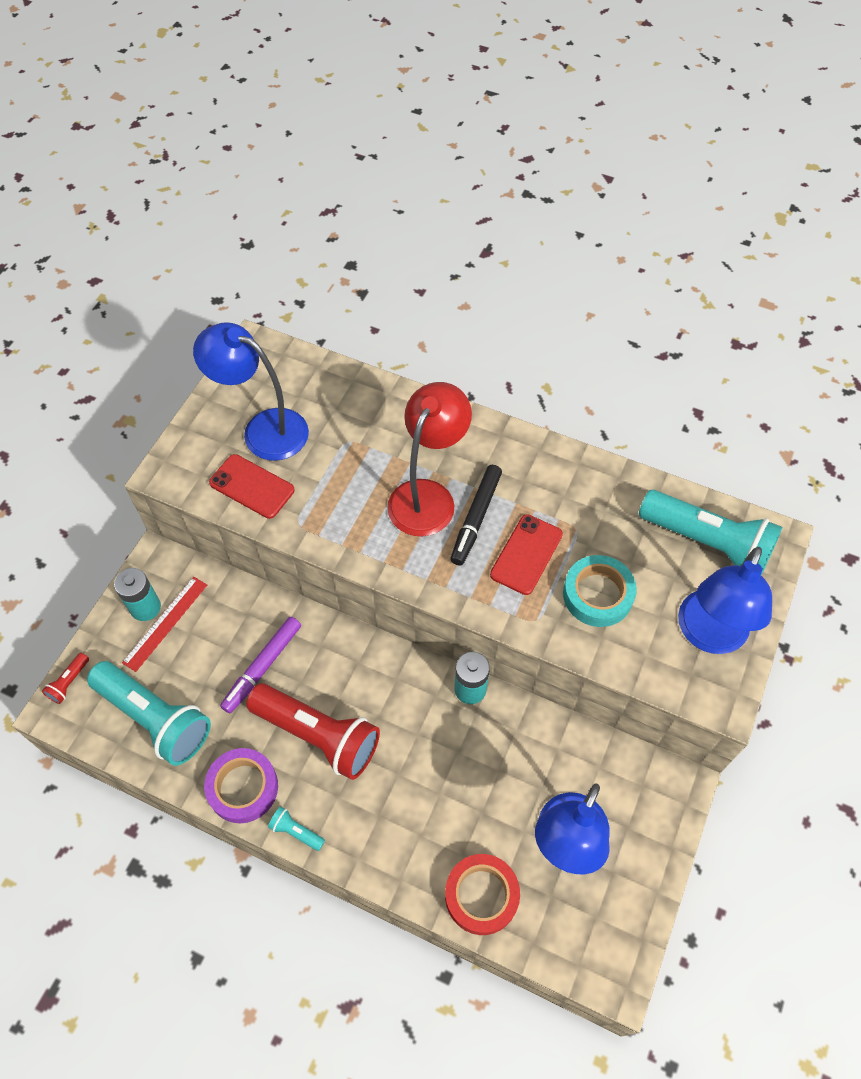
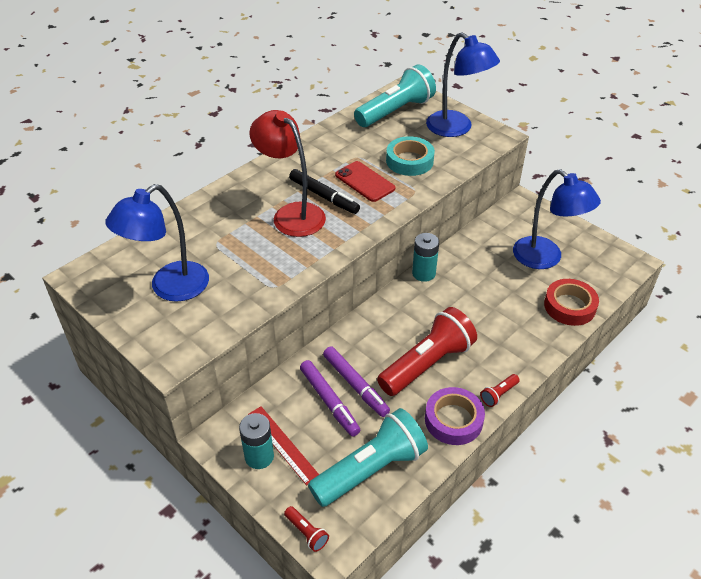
camera: 70 degrees left, 15 degrees down
red phone [209,454,295,519] -> none
turquoise flashlight [268,806,325,851] -> red flashlight [480,374,520,407]
none -> purple marker [300,360,360,437]

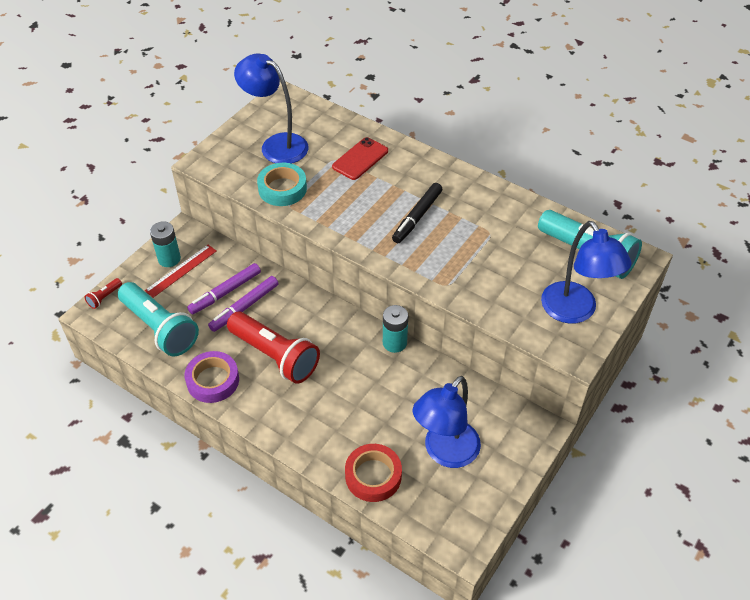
camera: 80 degrees right, 5 degrees up
red lamp [249,110,326,237] -> none
red phone [335,161,395,202] -> red phone moved to [332,137,388,180]
turquoise tape [386,136,435,176] -> turquoise tape moved to [257,163,307,206]
blue lamp [426,32,500,137] -> blue lamp turned 60 degrees counterclockwise [541,221,632,324]
red flashlight [480,374,520,407] -> none

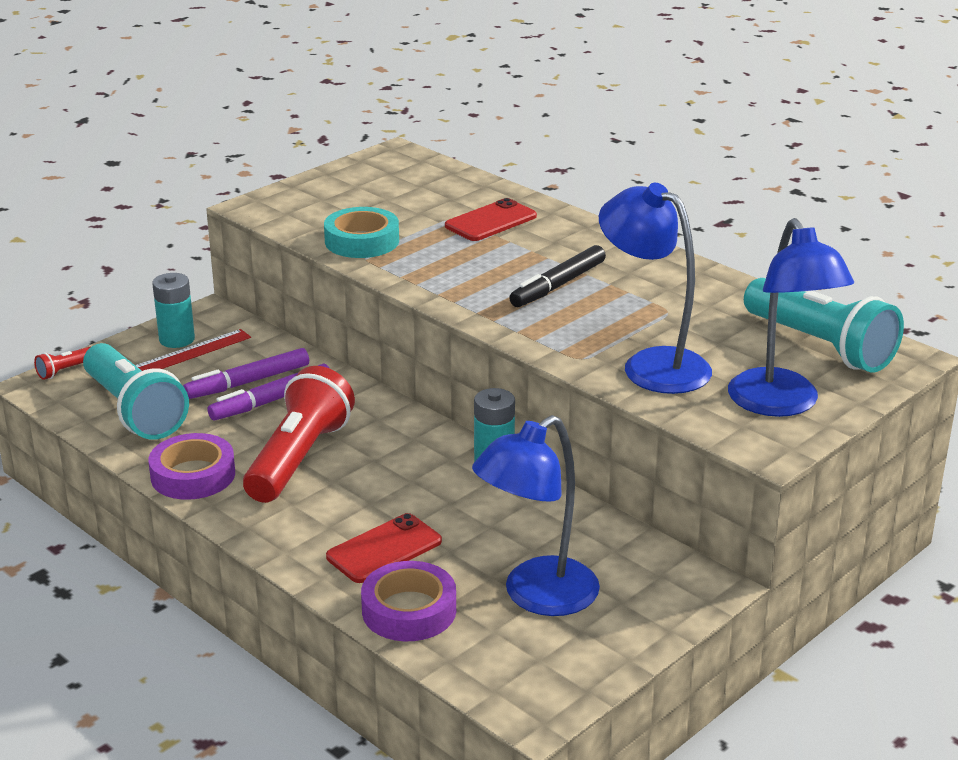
camera: 10 degrees right, 20 degrees down
red flashlight [227,312,320,384] -> red flashlight turned 120 degrees counterclockwise [243,366,355,503]
blue lamp [234,53,308,164] -> blue lamp moved to [599,183,712,394]
red tape [345,444,402,502] -> purple tape [361,561,456,641]
none -> red phone [326,513,442,583]

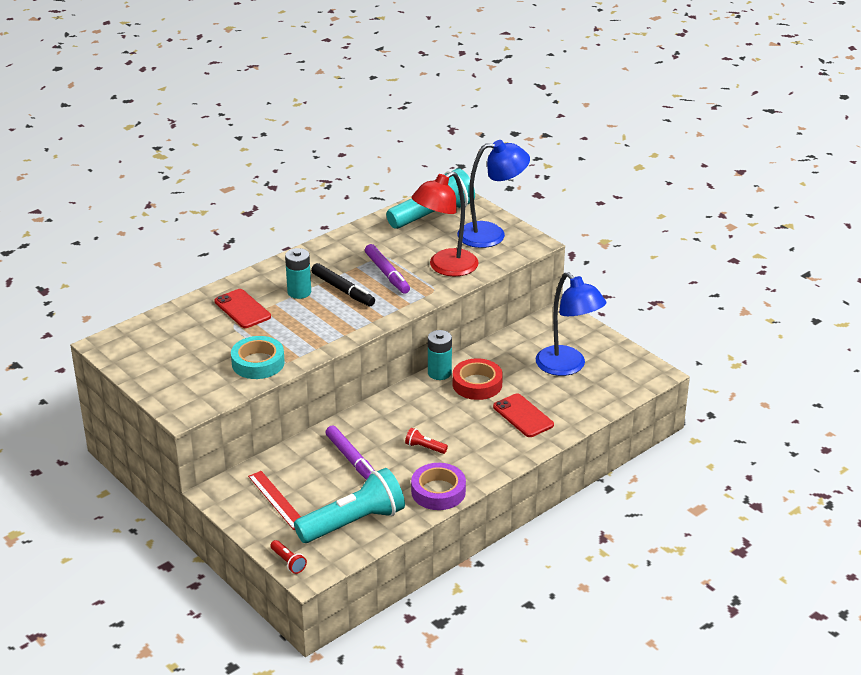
camera: 85 degrees left, 5 degrees up
turquoise battery [152,273,195,348] -> turquoise battery moved to [285,248,311,299]
purple marker [183,348,309,399] -> purple marker moved to [365,244,410,294]
red flashlight [243,366,355,503] -> red flashlight [405,428,448,454], size x0.41
purple tape [361,561,456,641] -> none
blue lamp [599,183,712,394] -> red lamp [412,171,479,276]
none -> red tape [453,358,503,400]

